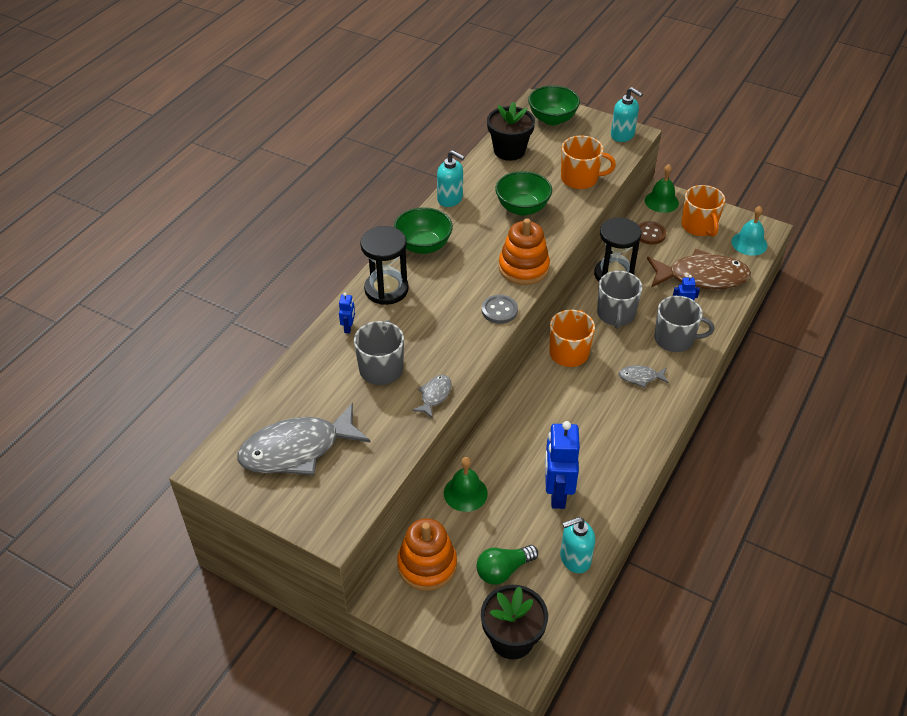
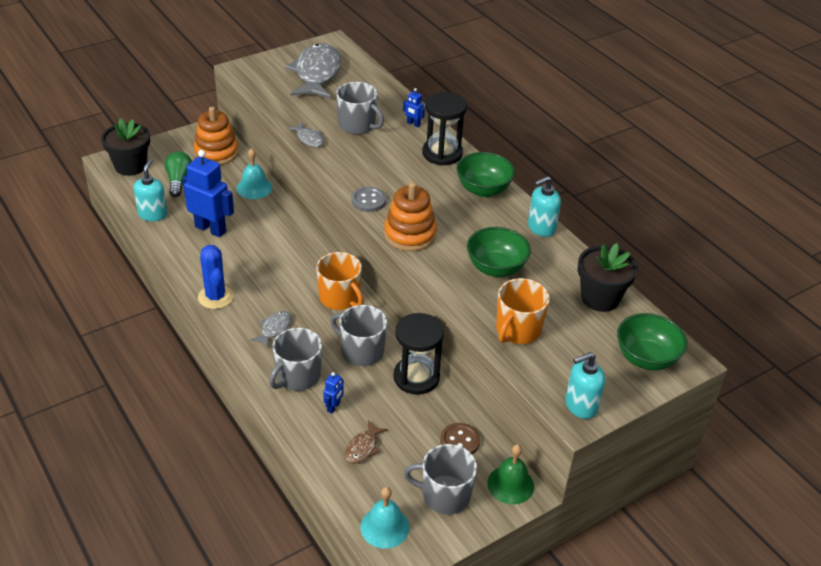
camera: 115 degrees right, 5 degrees down
green bell [444,457,488,512] -> turquoise bell [237,148,272,199]
brown fish [647,249,751,289] -> brown fish [345,421,388,464], size x0.45
orange mug [681,185,725,237] -> grey mug [404,444,477,515]
none -> blue cactus [198,245,234,309]

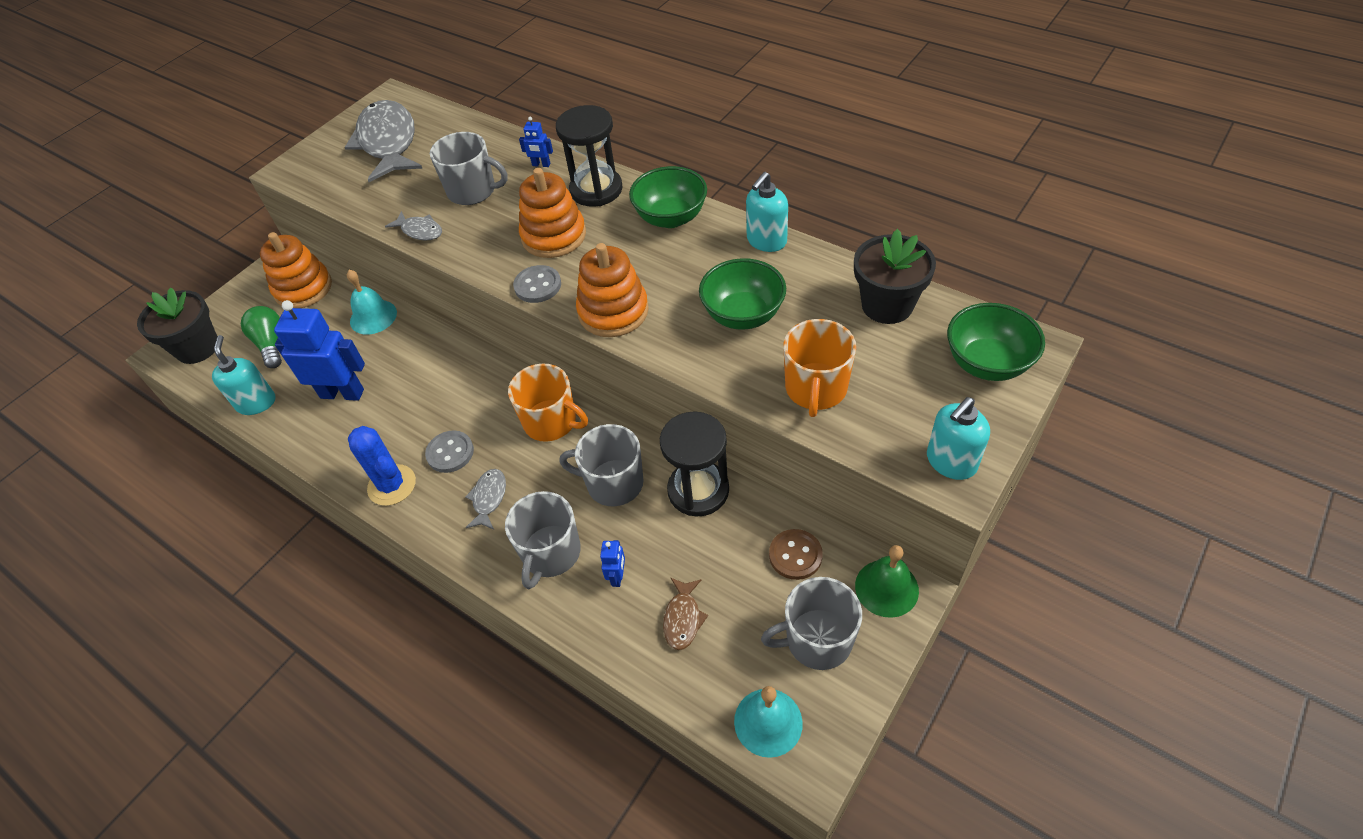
camera: 15 degrees left, 10 degrees up
none -> grey button [425,430,474,473]
none -> orange stacking toy [519,168,586,258]

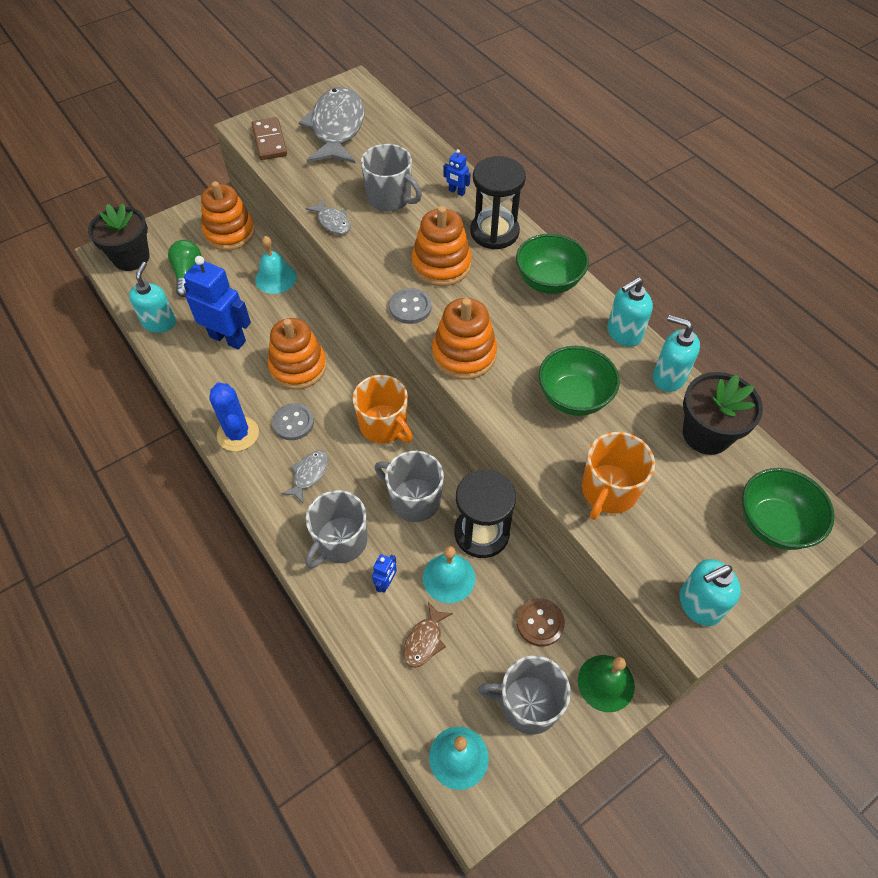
camera: 15 degrees right, 5 degrees up
none -> brown domino [252,117,287,160]
none -> orange stacking toy [268,318,327,390]
none -> turquoise bell [423,546,475,603]
none -> turquoise soap dispenser [653,315,700,392]

